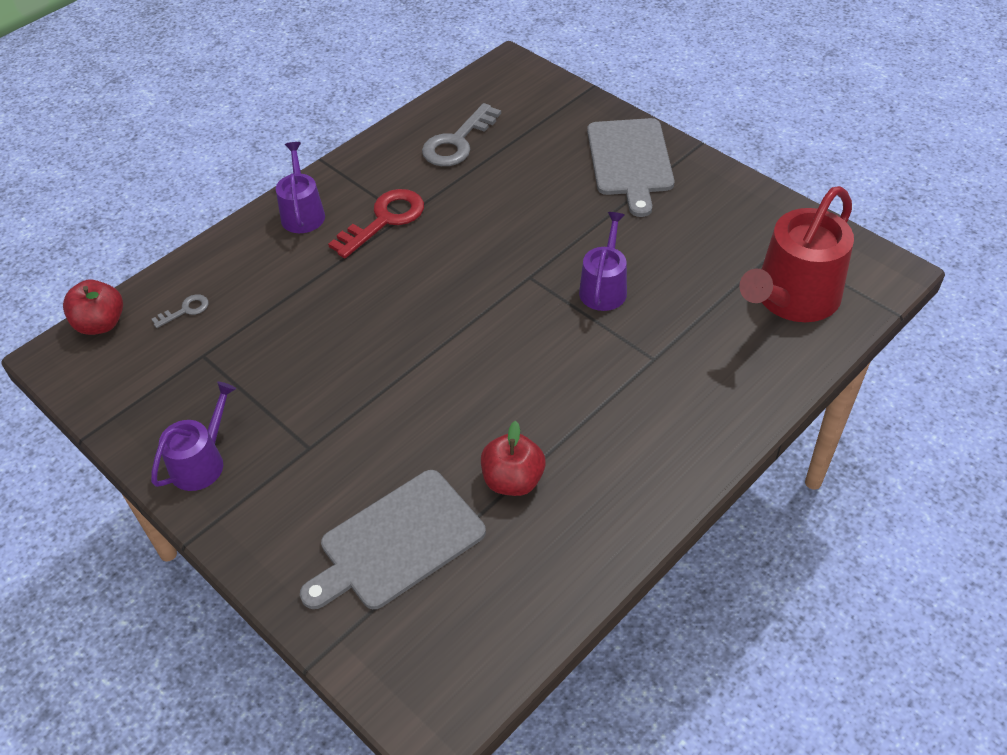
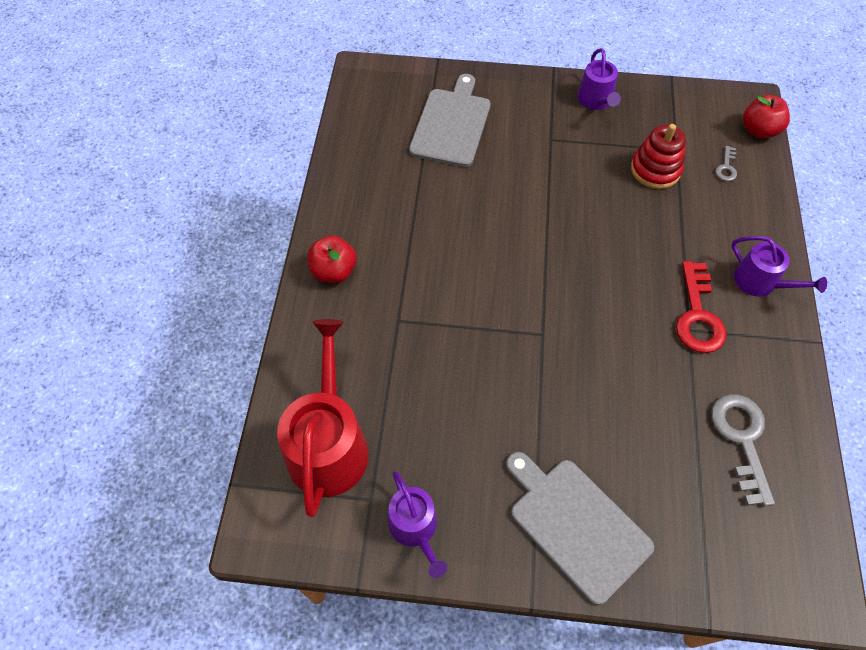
camera: 140 degrees right, 10 degrees up
red apple [481,421,546,496] -> red apple moved to [308,236,357,283]
purple watering can [579,212,627,311] -> purple watering can moved to [388,471,447,578]
none -> red stacking toy [631,124,686,189]

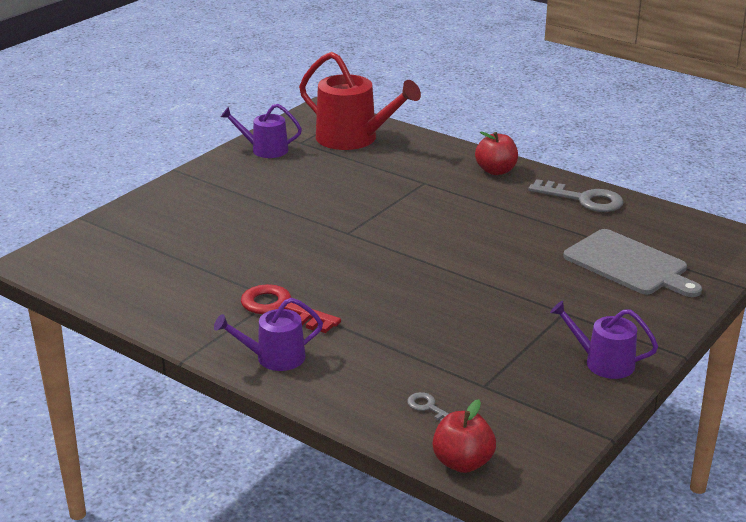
camera: 120 degrees right, 30 degrees down
grey cutting board [506,452,654,605] -> none
red stacking toy [631,124,686,189] -> none
grey key [711,394,775,506] -> grey key moved to [528,179,623,212]

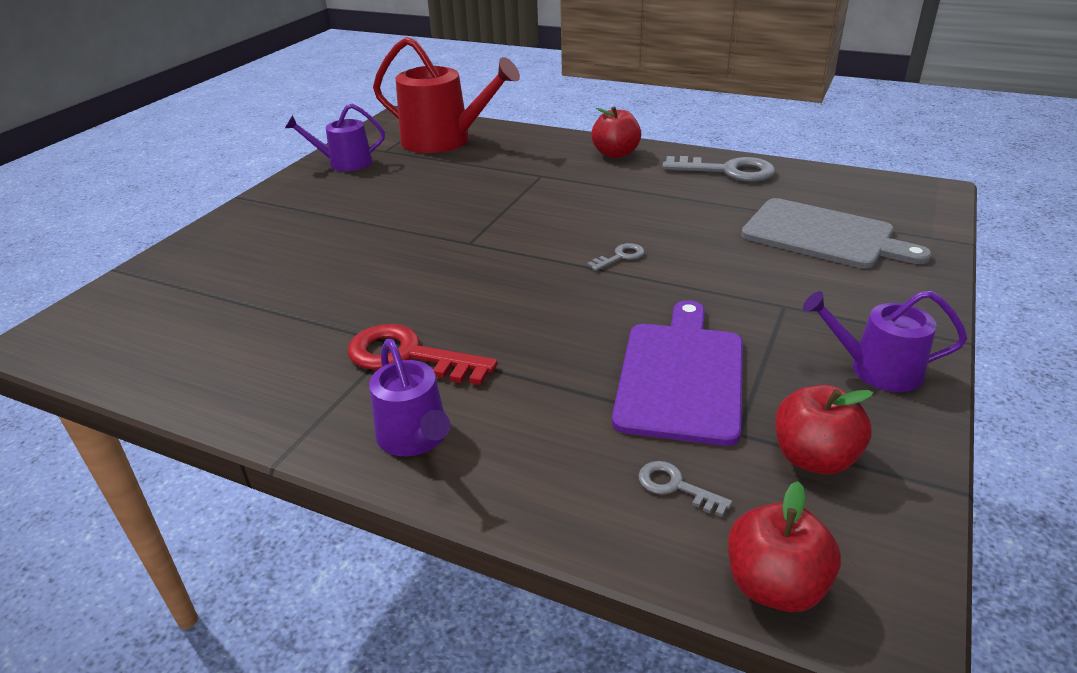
camera: 10 degrees left, 5 degrees up
purple watering can [214,298,323,371] -> purple watering can turned 90 degrees counterclockwise [369,339,450,456]
none -> grey key [587,243,645,271]
none -> purple cutting board [612,300,743,446]
none -> red apple [775,385,873,474]

